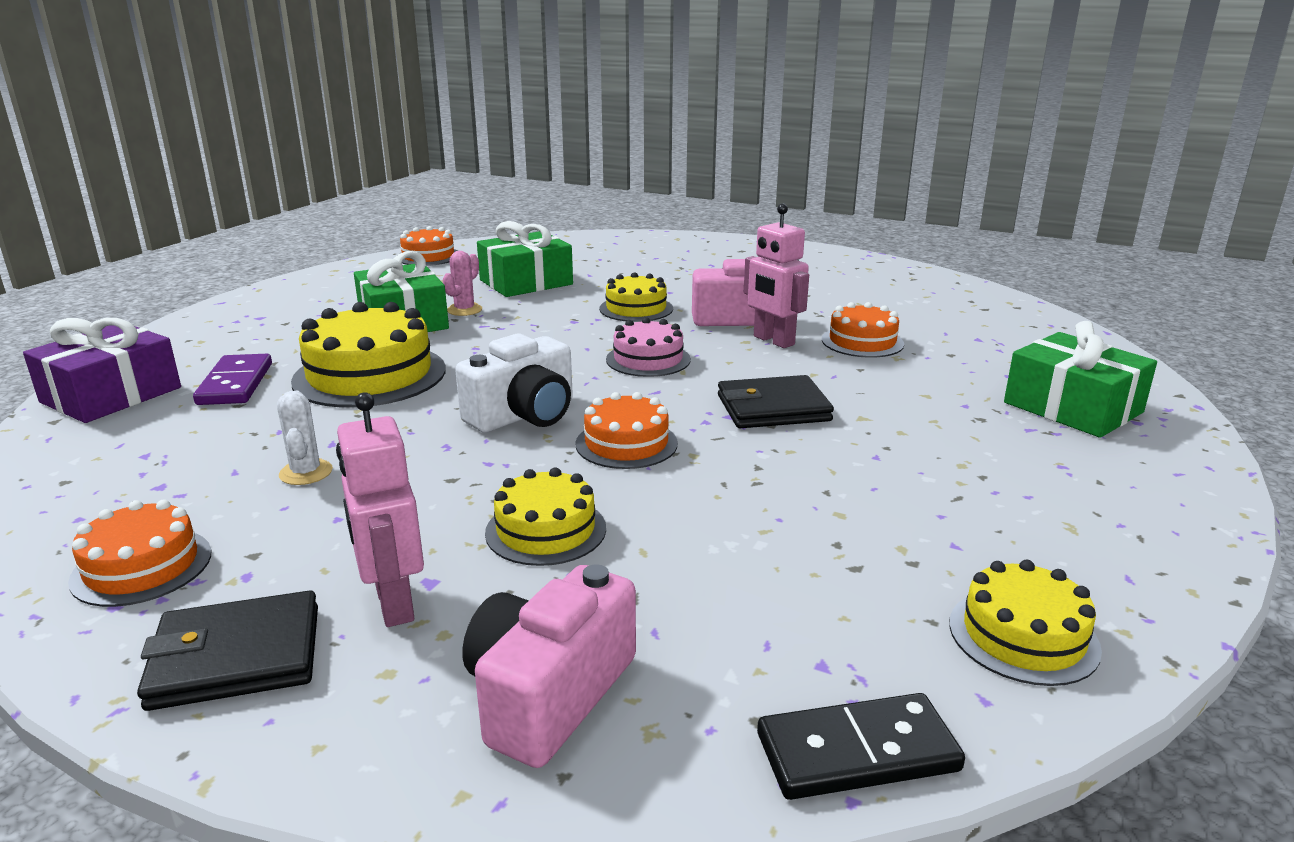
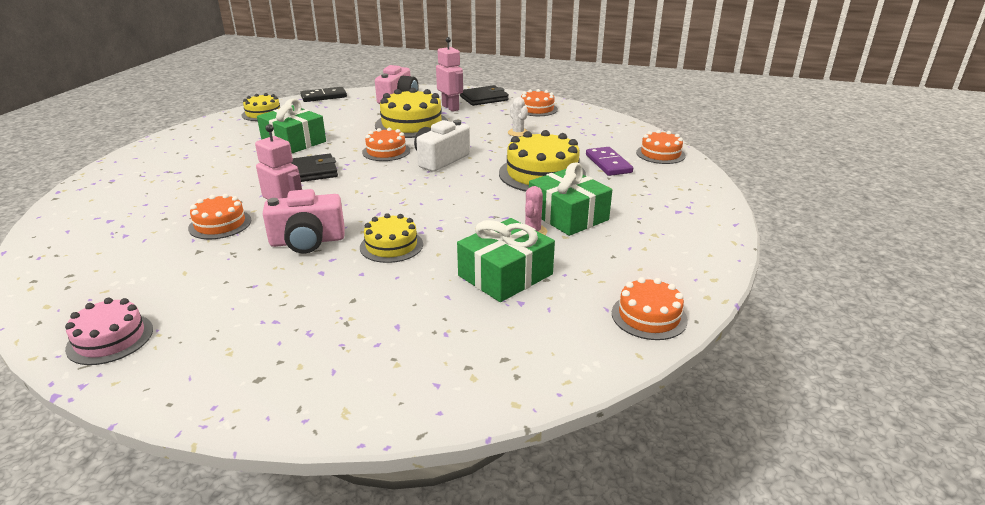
camera: 170 degrees right, 5 degrees up
purple gift [23,318,181,423] -> orange cake [636,130,686,164]
yellow cake [485,468,606,566] -> yellow cake [375,88,448,138], size x1.69
pink cake [606,317,691,377] -> pink cake moved to [65,298,153,365]
green gift [1004,321,1157,438] -> green gift moved to [257,98,326,153]

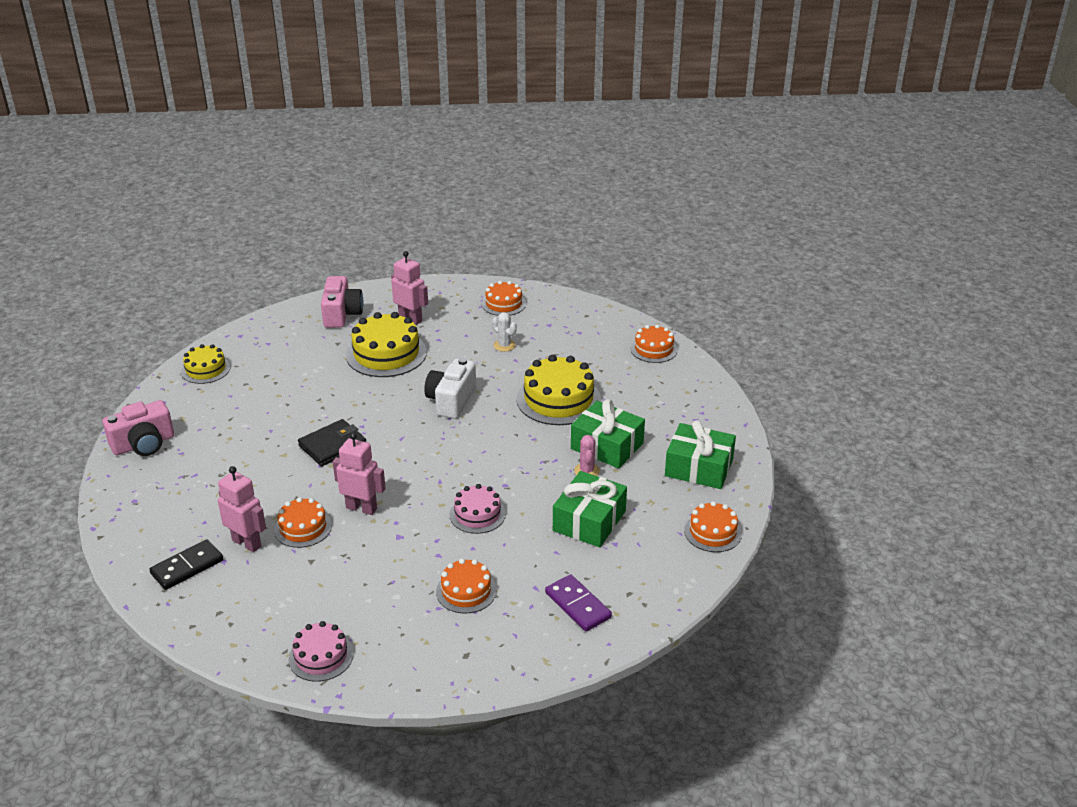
camera: 20 degrees left, 5 degrees up
green gift [257,98,326,153] -> green gift moved to [665,420,736,489]
pink camera [263,189,345,253] -> pink camera moved to [103,400,174,456]
black domino [300,87,347,102] -> black domino moved to [149,539,223,590]
yellow cake [360,213,423,263] -> pink cake [450,484,506,534]
orange cake [362,128,410,161] -> orange cake moved to [436,558,497,614]
black wallet [460,85,509,106] -> none
purple domino [586,147,633,176] -> purple domino moved to [545,574,612,631]
none -> pink robot [218,466,266,552]

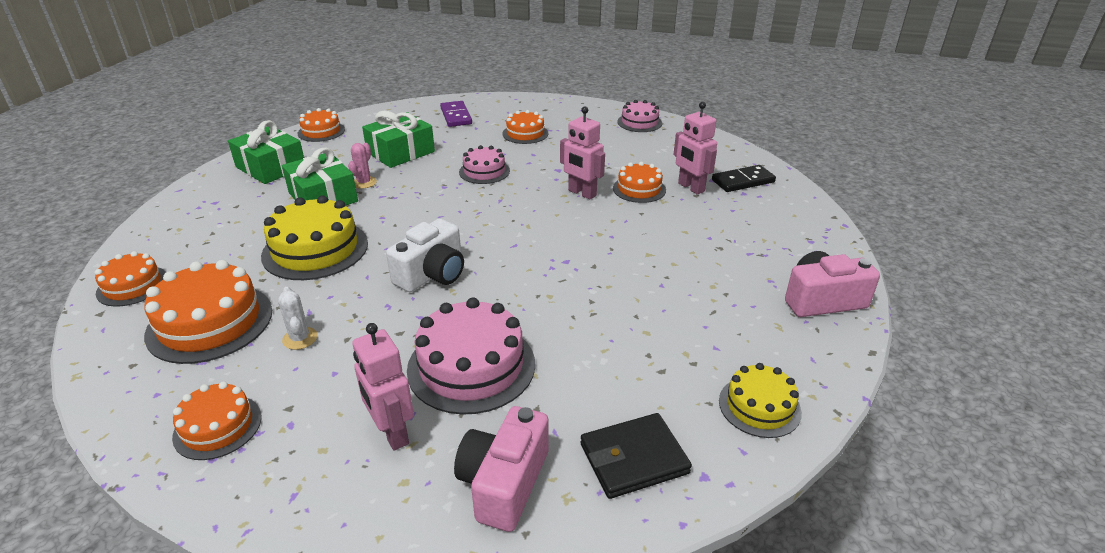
camera: 160 degrees left, 0 degrees up
black wallet [298,419,366,466] -> black wallet moved to [581,413,692,499]
yellow cake [346,312,427,377] -> pink cake [407,298,535,415]
none -> orange cake [144,260,272,364]

